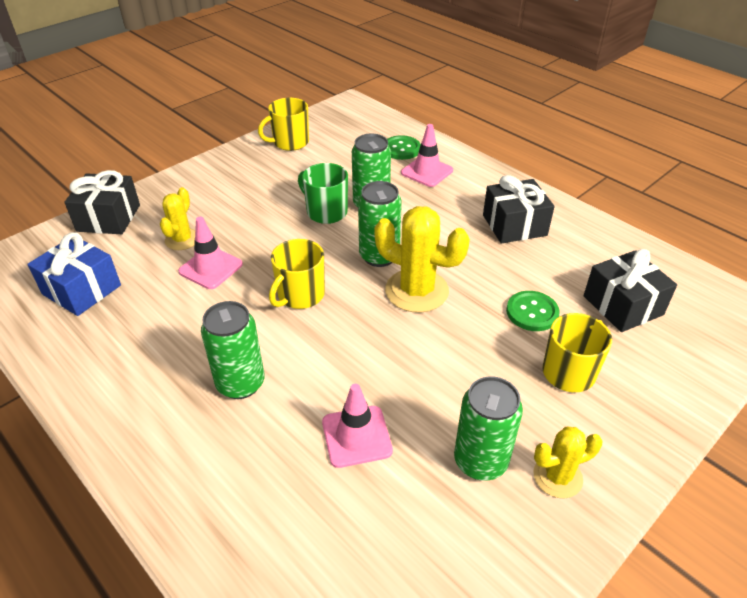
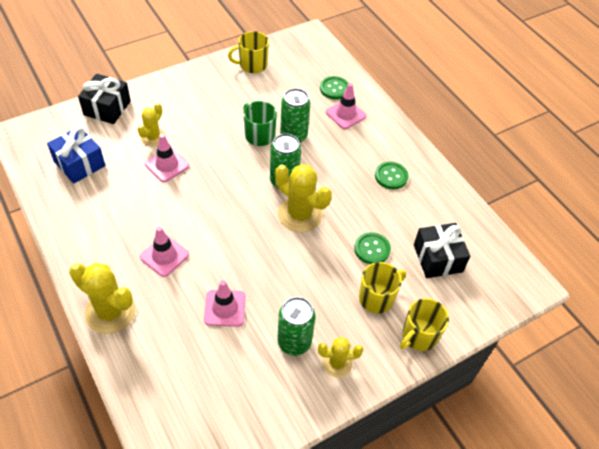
camera: 10 degrees right, 10 degrees up
green can [201,301,265,399] -> pink traffic cone [140,226,189,277]
yellow mug [269,239,325,309] -> yellow mug moved to [400,298,449,351]
black gift [483,175,555,244] -> green button [375,161,408,189]
none -> yellow cactus [69,263,136,334]

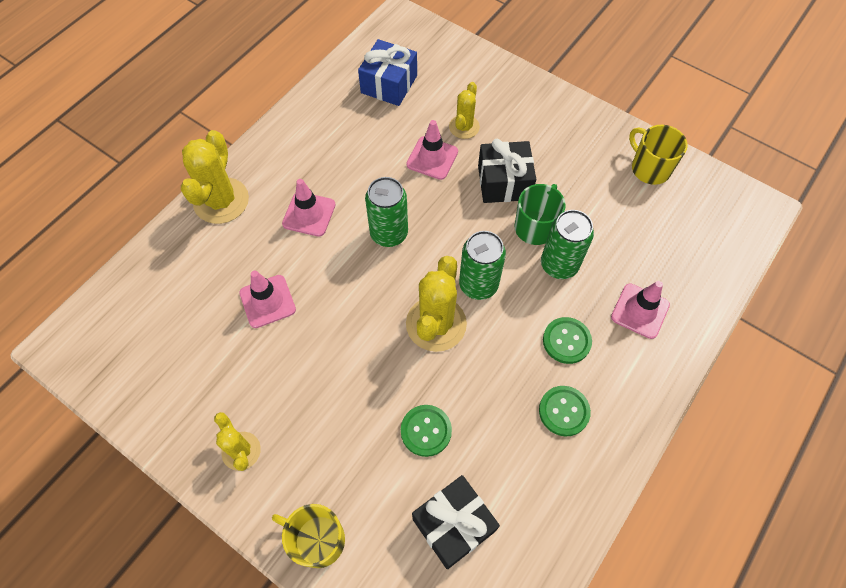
camera: 70 degrees right, 10 degrees up
black gift [78,74,131,124] -> black gift moved to [478,139,536,203]
yellow cactus [137,103,166,146] -> yellow cactus turned 75 degrees counterclockwise [449,82,480,139]
green can [277,297,315,356] -> green can moved to [365,177,408,247]
green button [320,76,349,99] -> green button moved to [543,317,592,364]
yellow mug [359,262,406,313] -> none

